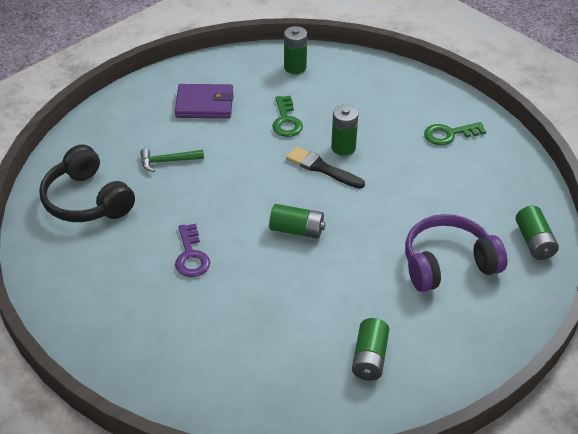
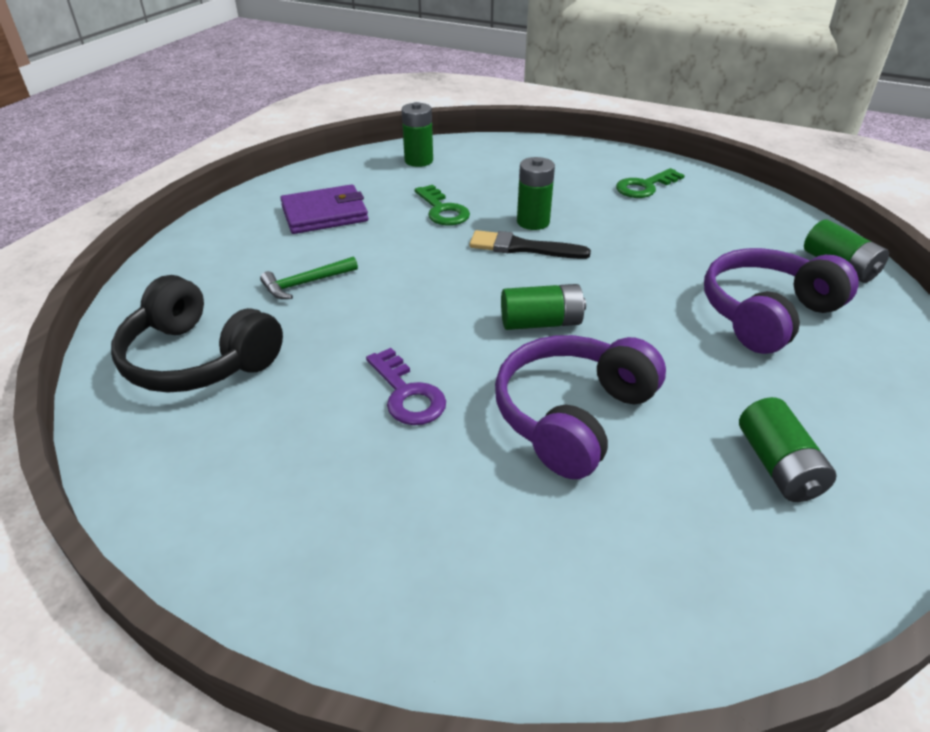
camera: 20 degrees left, 5 degrees down
none -> purple headphones [495,335,666,479]

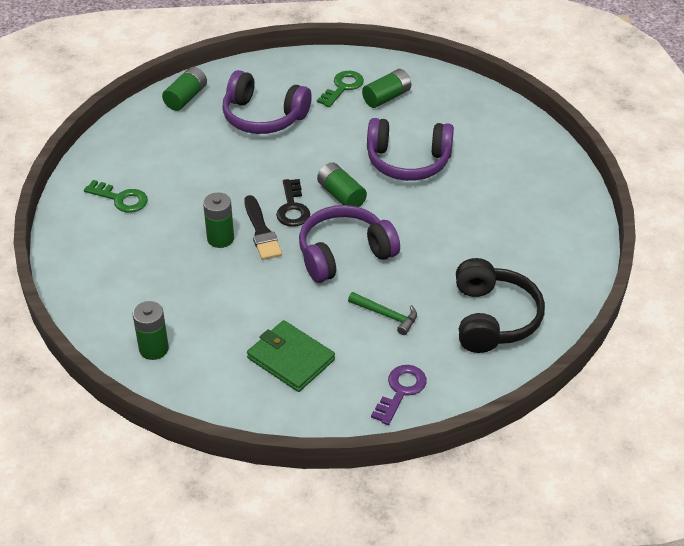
camera: 120 degrees left, 5 degrees up
purple wallet [280,184,368,234] -> green wallet [247,320,335,392]
purple key [366,348,446,425] -> purple key moved to [371,365,427,425]
green key [415,185,470,226] -> green key moved to [317,71,364,107]
none -> black key [276,179,310,227]
none -> purple headphones [299,205,400,283]

